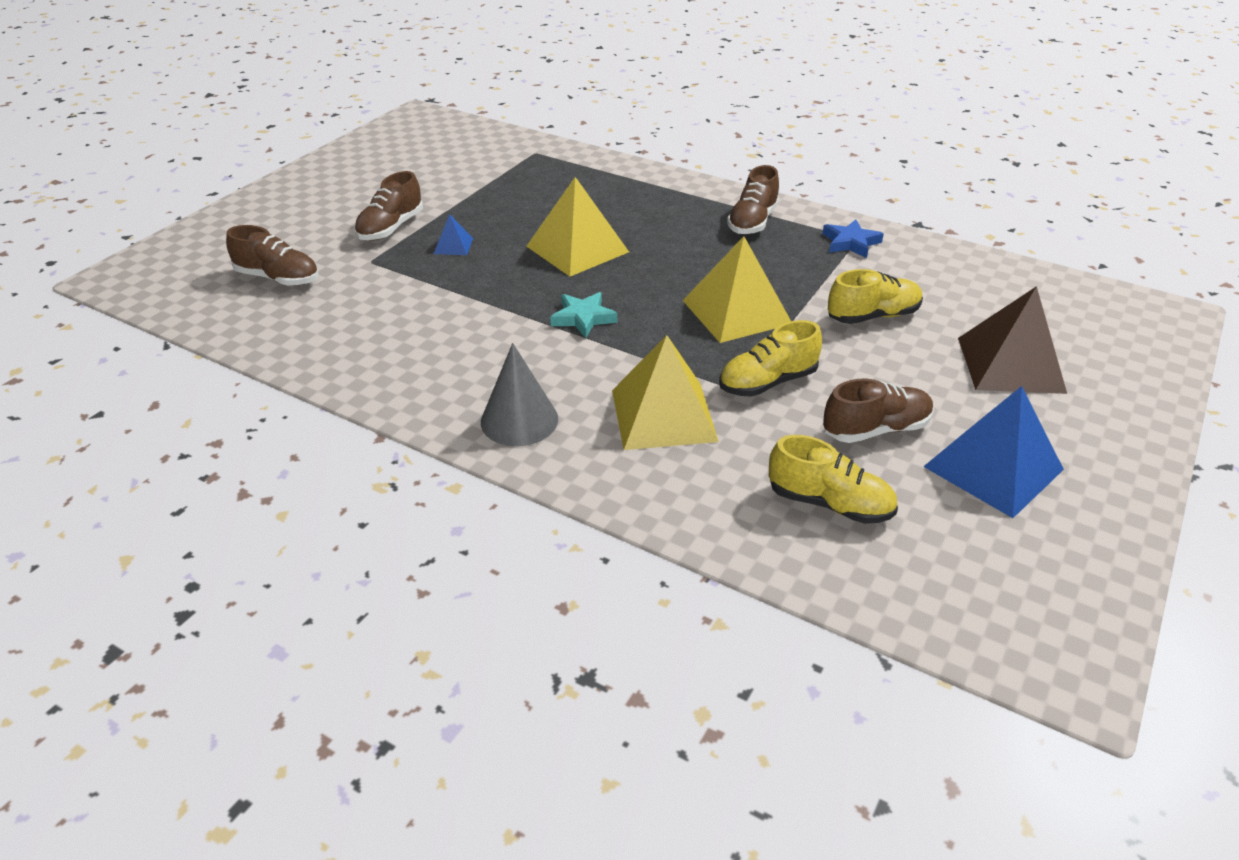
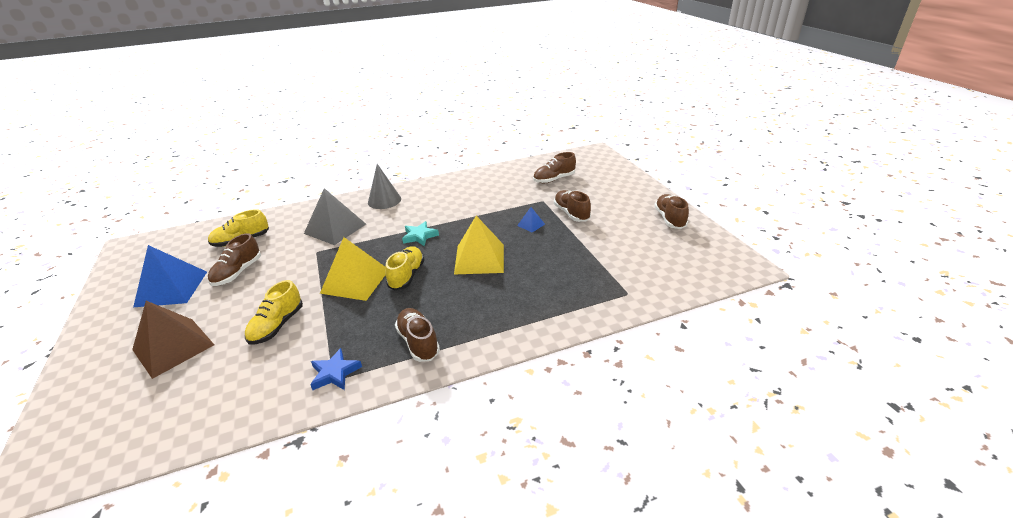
camera: 130 degrees right, 5 degrees down
yellow pyramid [612,335,719,450] -> grey pyramid [304,188,366,245]
yellow shoe [719,320,822,397] -> yellow shoe moved to [385,246,425,290]
none -> brown shoe [654,194,689,229]

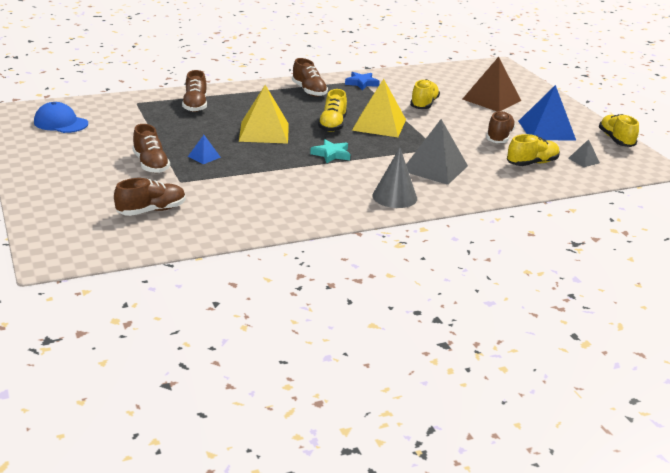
camera: 175 degrees right, 5 degrees down
brown shoe [654,194,689,229] -> brown shoe moved to [182,70,207,112]
none -> blue cap [34,102,88,133]
none -> grey pyramid [568,139,600,167]
none -> yellow shoe [599,114,639,147]

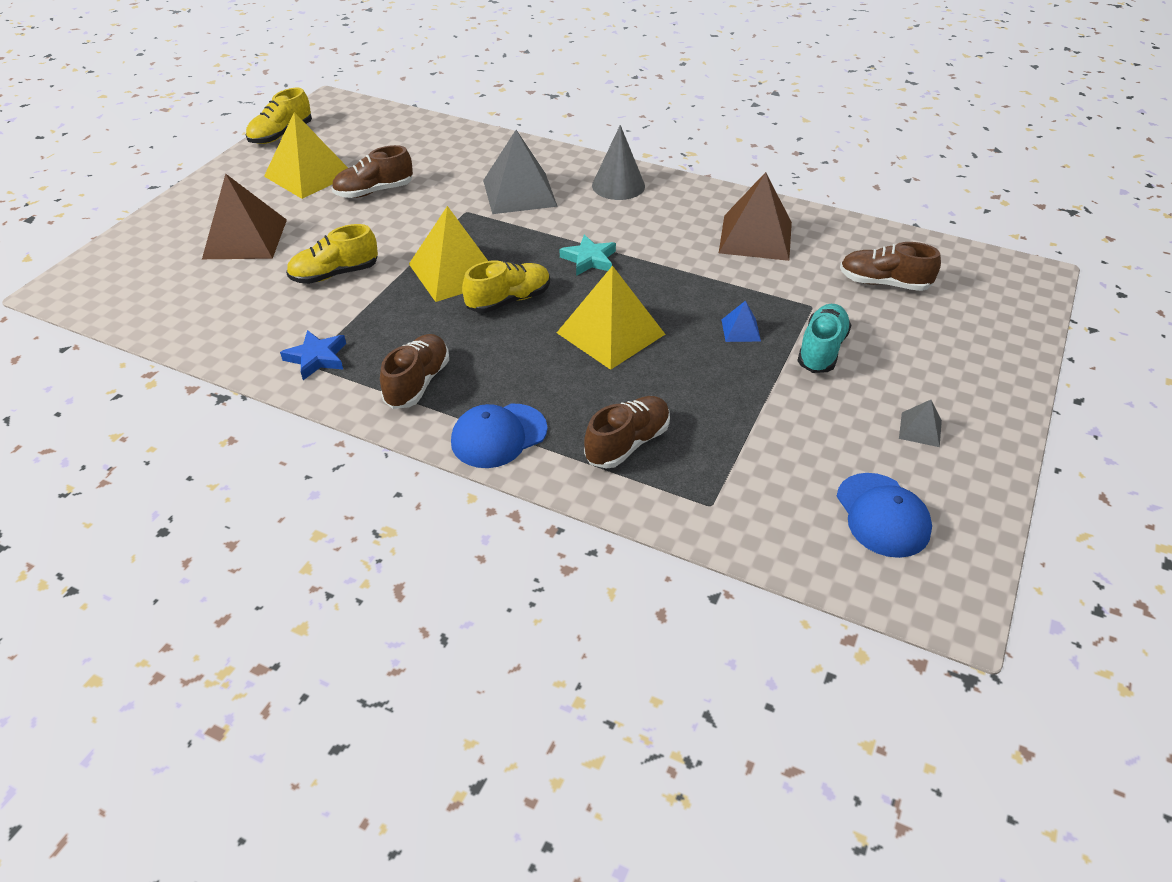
camera: 130 degrees left, 15 degrees up
brown shoe [133,124,170,173] -> turquoise shoe [797,304,851,373]
yellow shoe [507,134,560,166] -> none
blue pyramid [518,85,576,140] -> yellow pyramid [264,112,348,199]
grey pyramid [568,139,600,167] -> grey pyramid moved to [899,400,942,447]
none -> blue cap [451,404,548,468]
none -> brown pyramid [719,172,792,261]

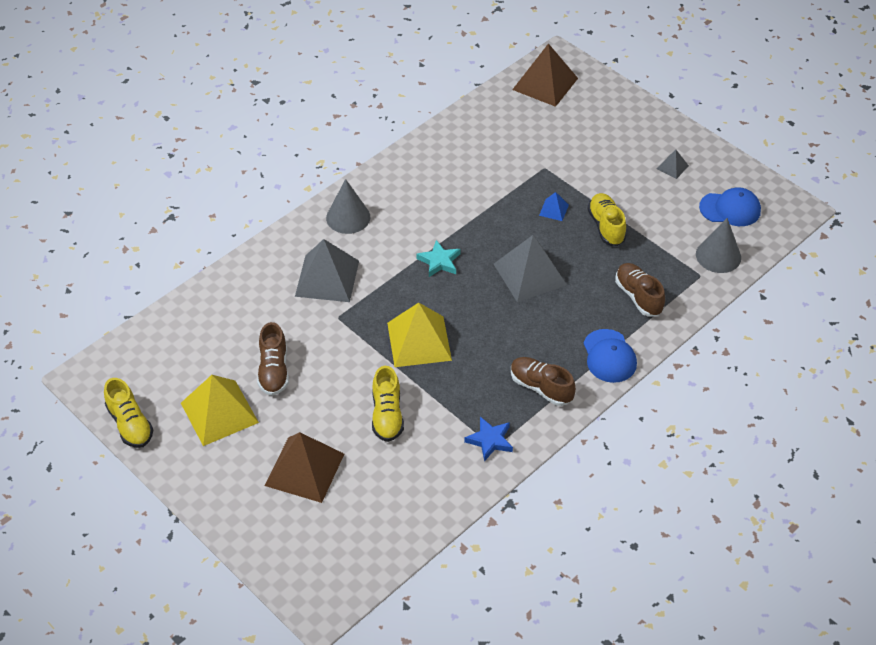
camera: 70 degrees left, 5 degrees up
yellow shoe [462,261,550,313] -> yellow shoe moved to [587,193,626,246]
yellow pyramid [557,266,665,370] -> grey pyramid [494,235,567,302]
brown pyramid [719,172,792,261] -> brown pyramid moved to [512,43,578,107]
turquoise shoe [797,304,851,373] -> none
brown shoe [840,242,941,291] -> none
none -> grey cone [696,218,741,273]

